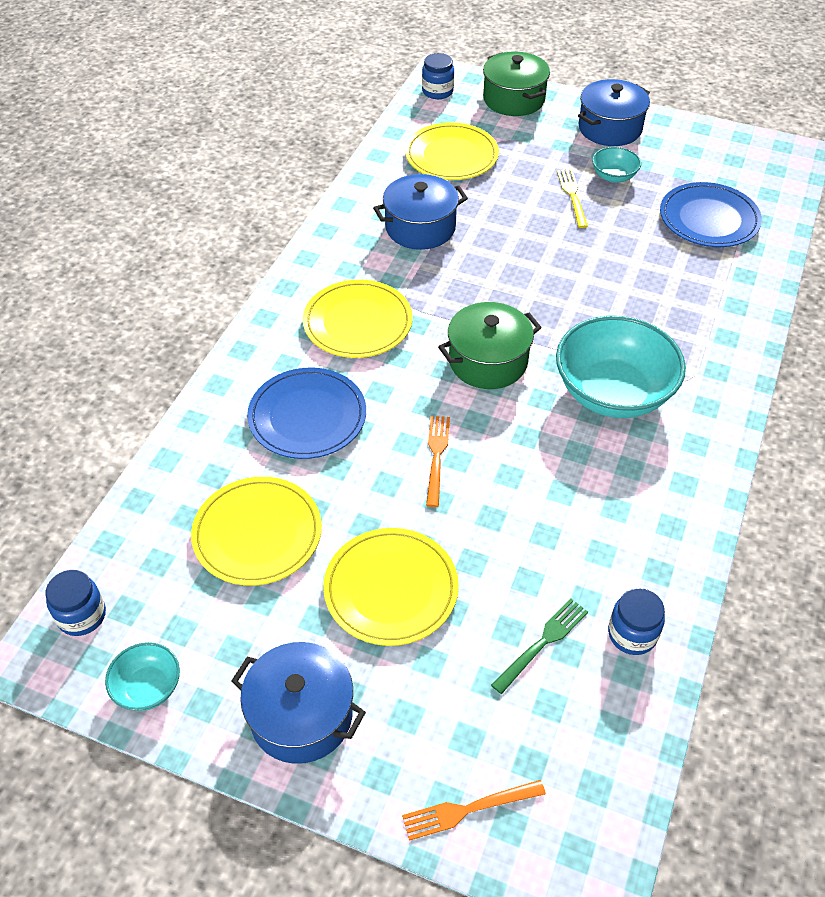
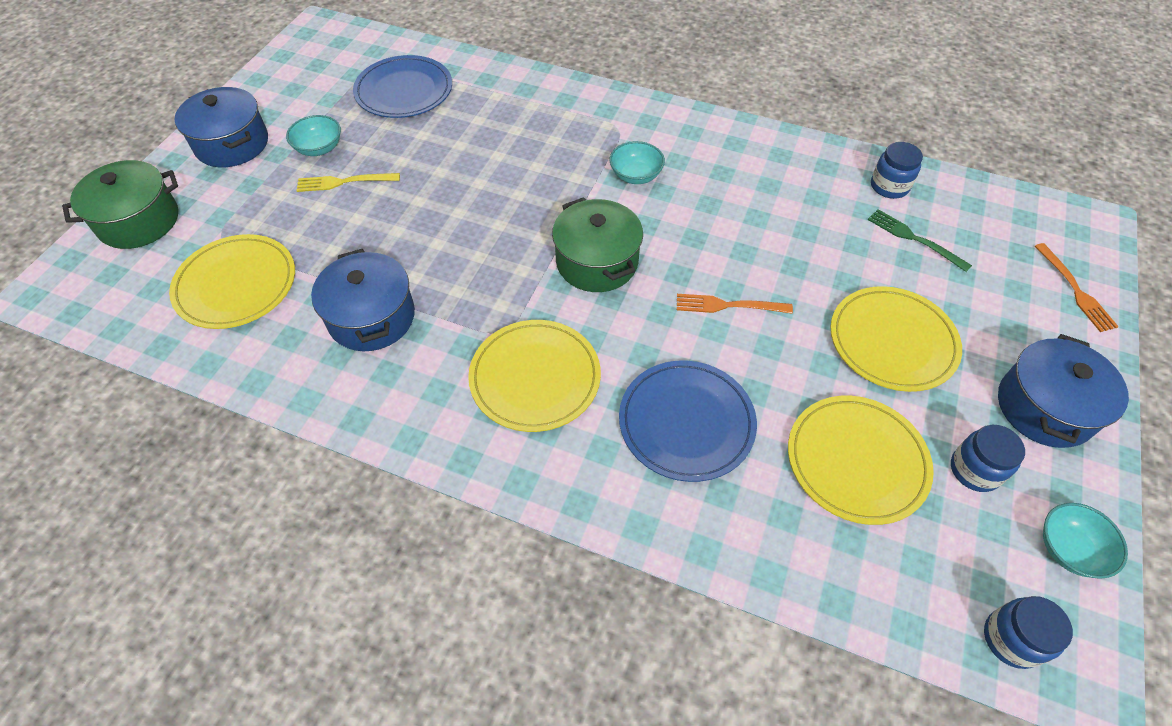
camera: 90 degrees left, 5 degrees up
blue jar [422,53,454,99] -> blue jar moved to [951,425,1025,492]
turquoise bowl [556,315,686,418] -> turquoise bowl [610,141,665,184], size x0.47

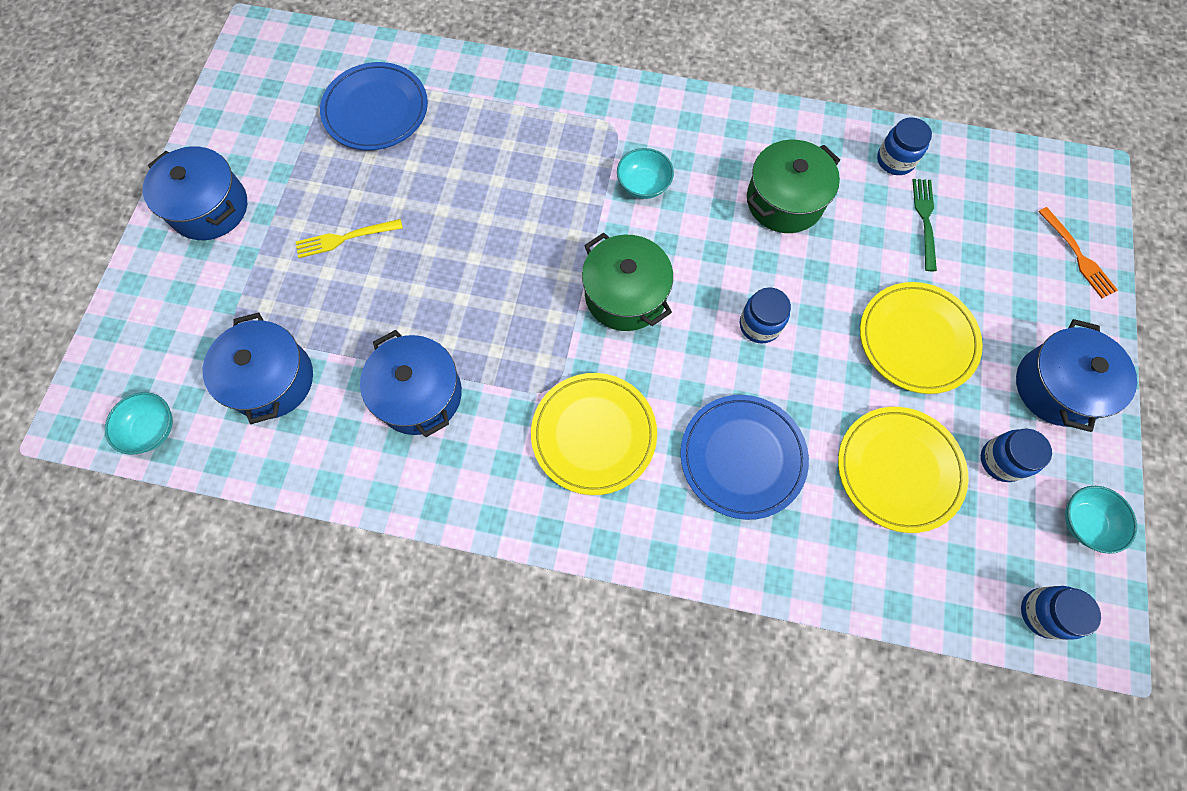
camera: 10 degrees left, 15 degrees up
green pot [62,160,178,249] -> green pot moved to [747,140,840,233]
yellow plate [169,234,295,329] -> blue pot [203,312,313,424]
turquoise bowl [286,115,341,156] -> turquoise bowl moved to [105,392,173,454]
orange fork [677,294,793,314] -> blue jar [740,287,791,344]
green fork [868,209,972,272] -> green fork turned 60 degrees clockwise [912,179,937,271]

